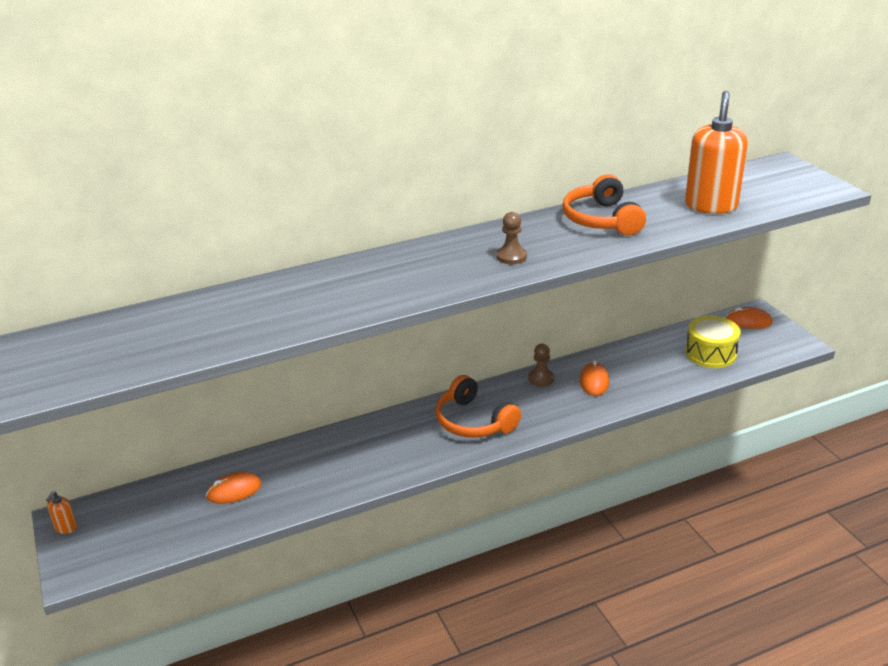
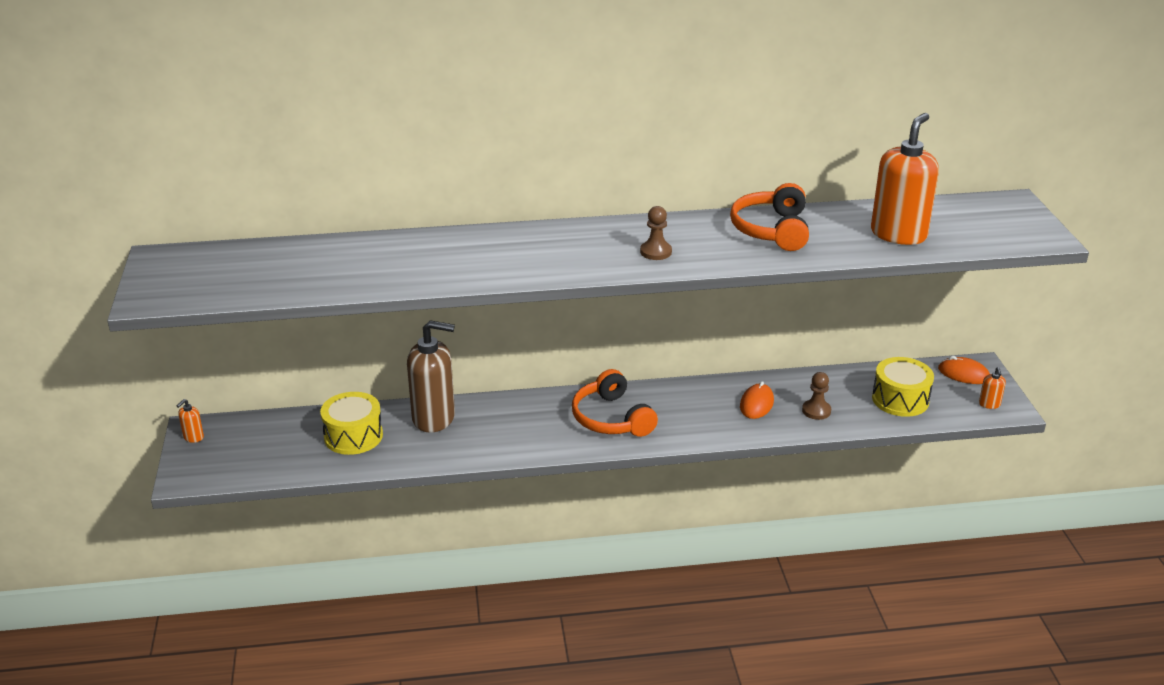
camera: 15 degrees right, 0 degrees up
orange mouse [206,472,262,504] -> yellow drum [320,392,383,455]
brown pawn [528,344,554,387] -> brown pawn moved to [802,372,831,420]
none -> brown soap dispenser [407,320,455,433]
none -> orange soap dispenser [979,367,1006,409]

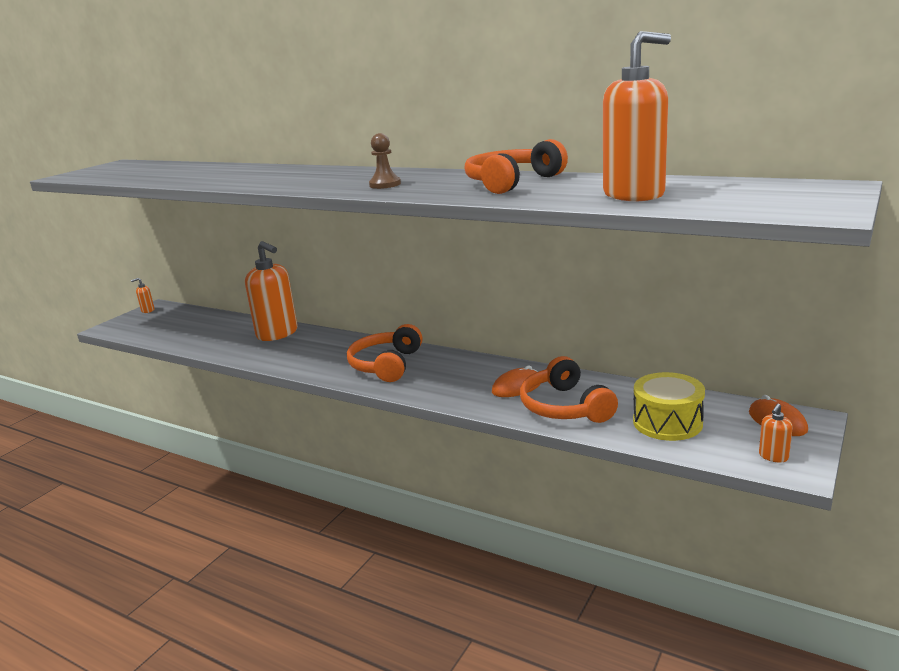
camera: 40 degrees right, 10 degrees down
yellow drum [320,392,383,455] -> none
brown soap dispenser [407,320,455,433] -> orange soap dispenser [245,241,297,341]
brown pawn [802,372,831,420] -> orange headphones [520,356,618,423]

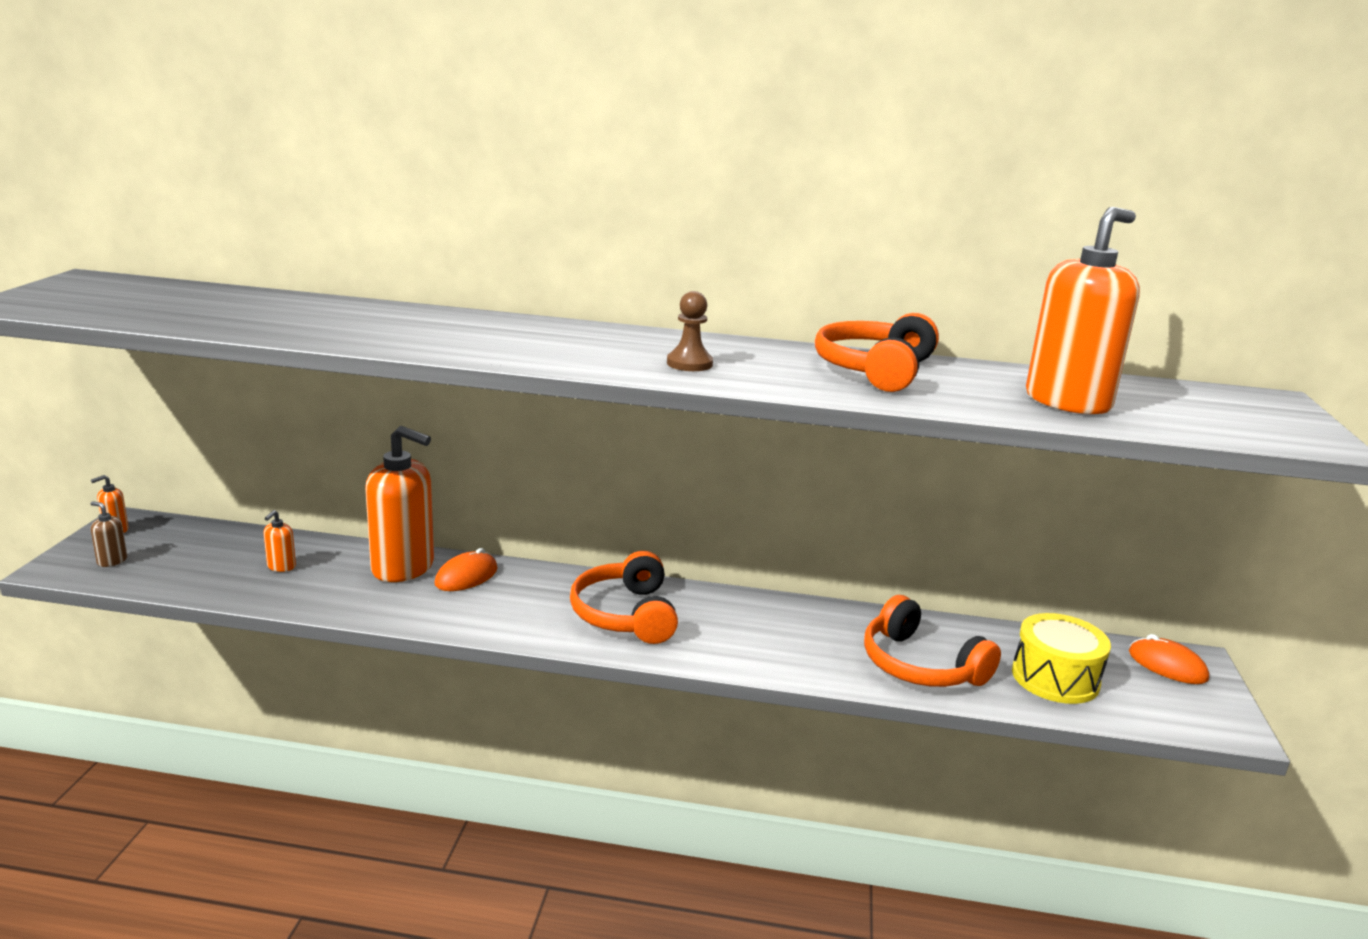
camera: 25 degrees left, 0 degrees up
orange mouse [492,365,540,397] -> orange mouse moved to [434,548,498,591]
orange soap dispenser [759,404,793,463] -> orange soap dispenser moved to [264,510,296,572]
none -> brown soap dispenser [91,501,127,567]

